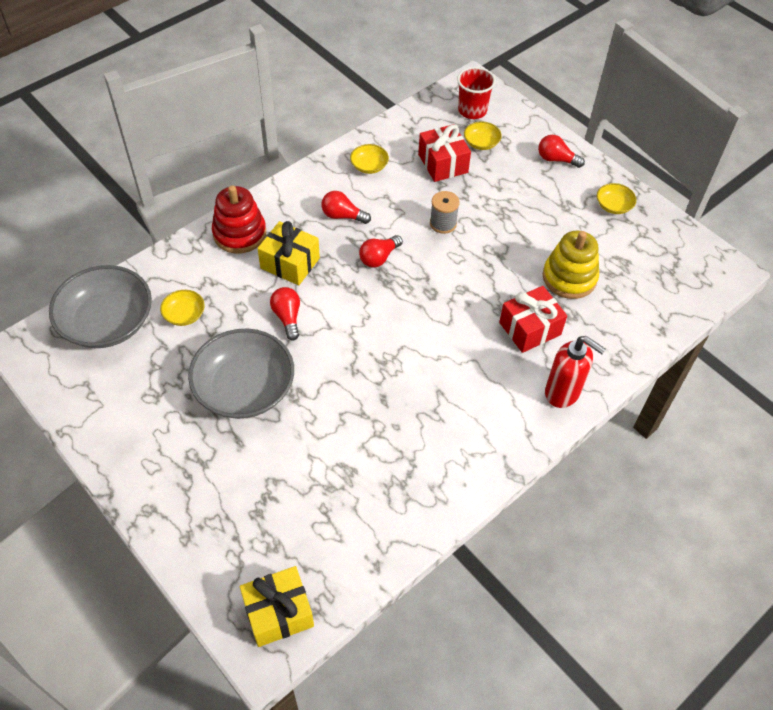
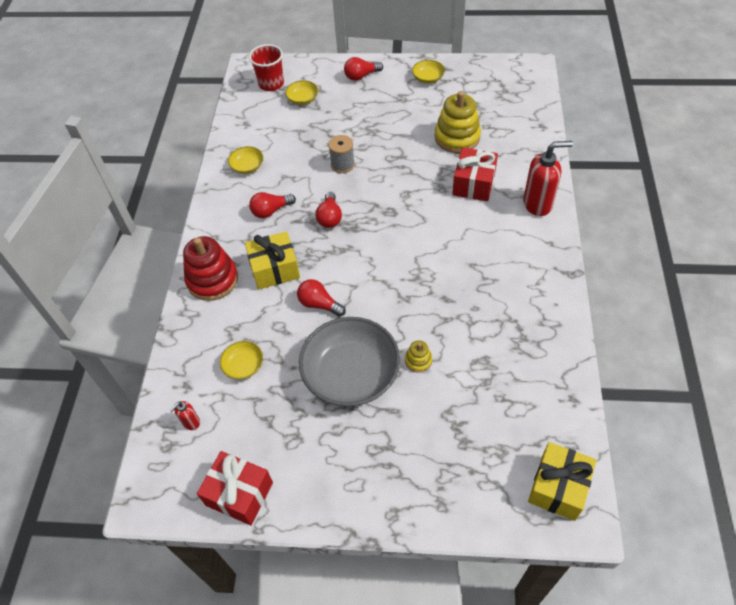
camera: 40 degrees left, 0 degrees up
grey bowl [49,265,152,348] -> red soap dispenser [169,401,200,430]
red gift [418,124,471,182] -> red gift moved to [197,451,273,525]
none -> yellow stacking toy [405,340,432,373]

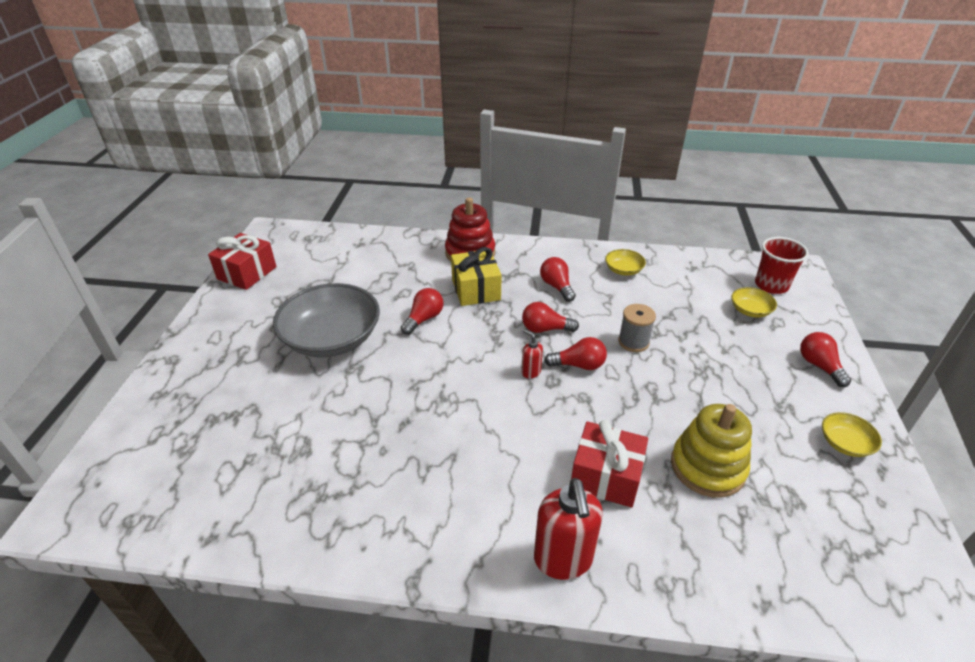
camera: 90 degrees right, 15 degrees down
red soap dispenser [169,401,200,430] -> red soap dispenser moved to [522,329,543,379]
yellow bowl [220,341,263,379] -> none
yellow stacking toy [405,340,432,373] -> none
yellow gift [528,442,596,521] -> none
none -> red light bulb [544,337,607,370]

